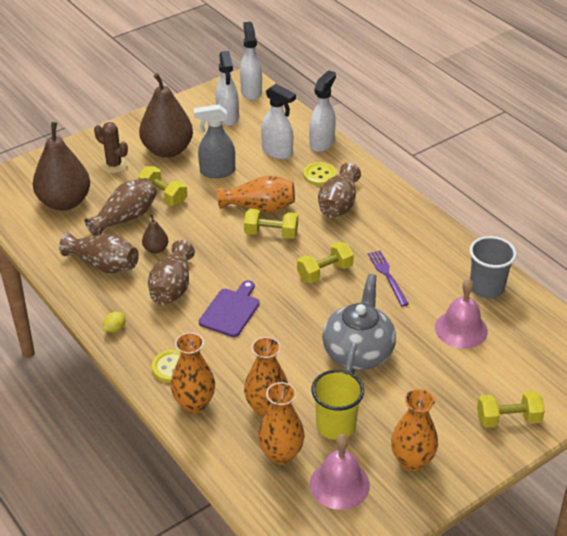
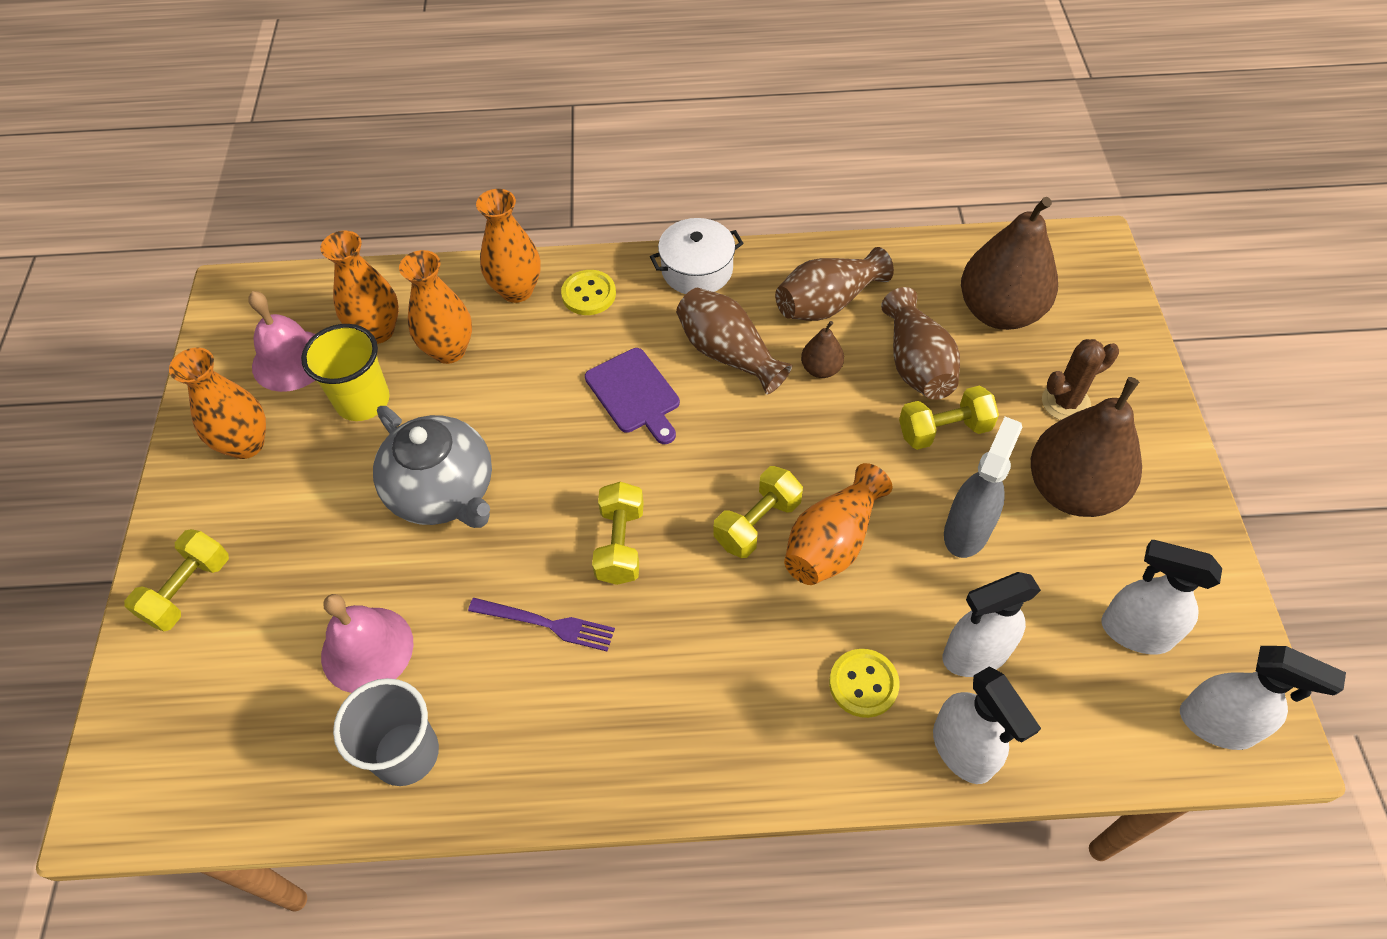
camera: 125 degrees right, 15 degrees up
yellow lemon [103,312,125,333] -> white pot [650,218,744,294]
brown vase [318,163,361,218] -> none

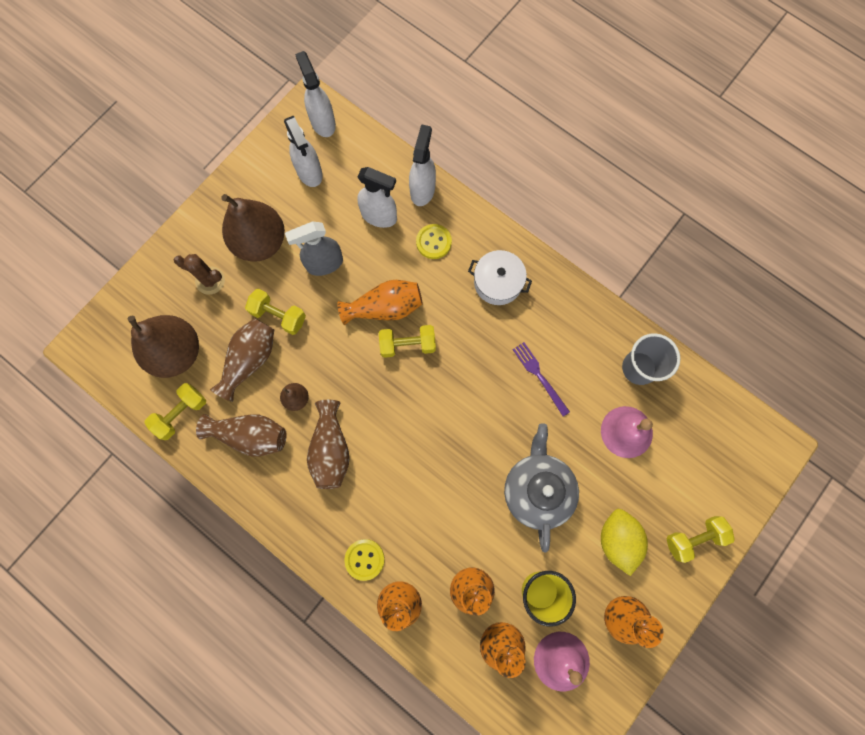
camera: 140 degrees left, 20 degrees up
purple cutting board [585,348,680,444] -> none
yellow dumbbell [592,482,644,585] -> yellow dumbbell moved to [144,383,206,440]
white pot [650,218,744,294] -> white pot moved to [468,250,532,305]
none -> yellow lemon [601,509,648,576]

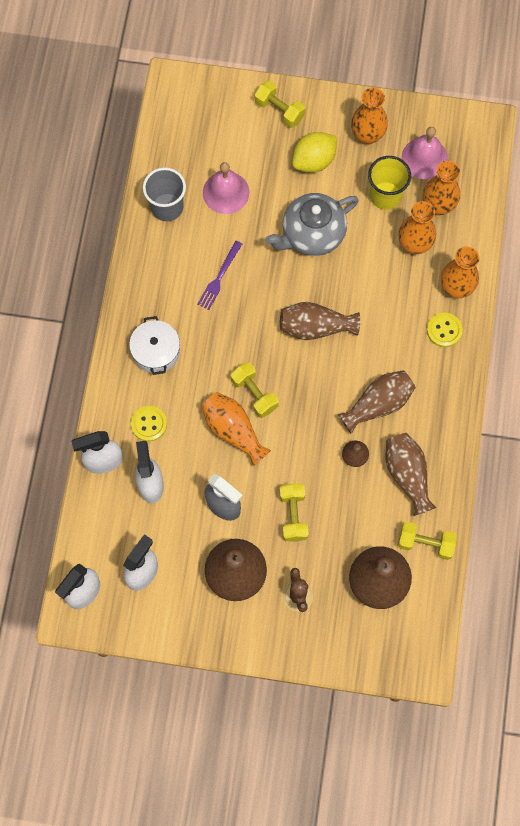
camera: 120 degrees left, 5 degrees down
brown vase [210,318,274,402] -> brown vase moved to [280,302,360,340]

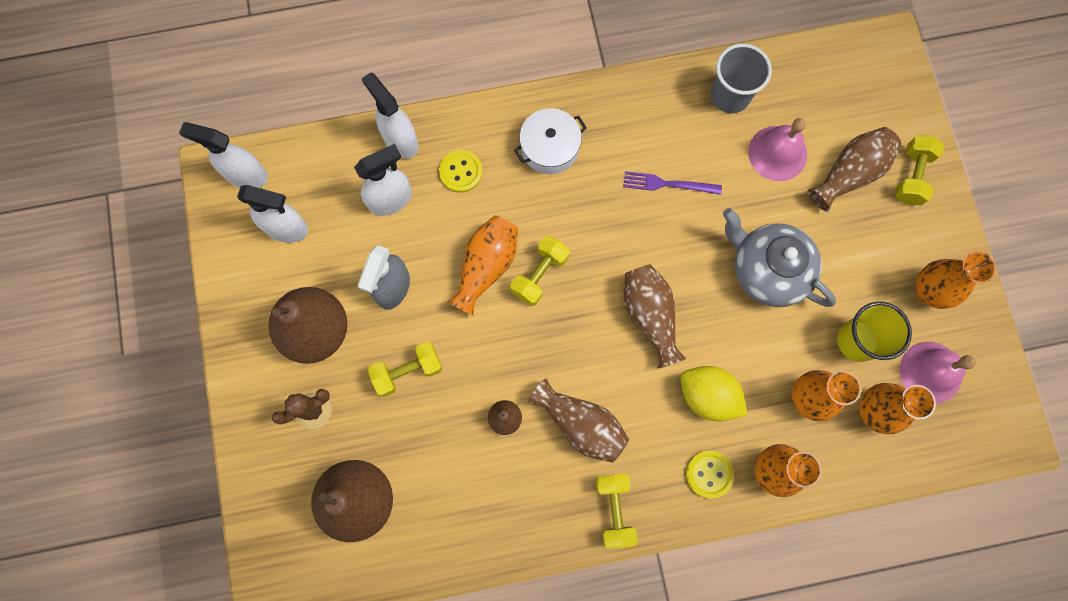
camera: 70 degrees right, 5 degrees up
yellow lemon [292,132,337,173] -> yellow lemon moved to [680,366,747,422]
brown vase [386,433,437,516] -> brown vase moved to [807,127,902,212]
yellow dumbbell [398,522,457,560] -> yellow dumbbell moved to [596,474,638,549]

